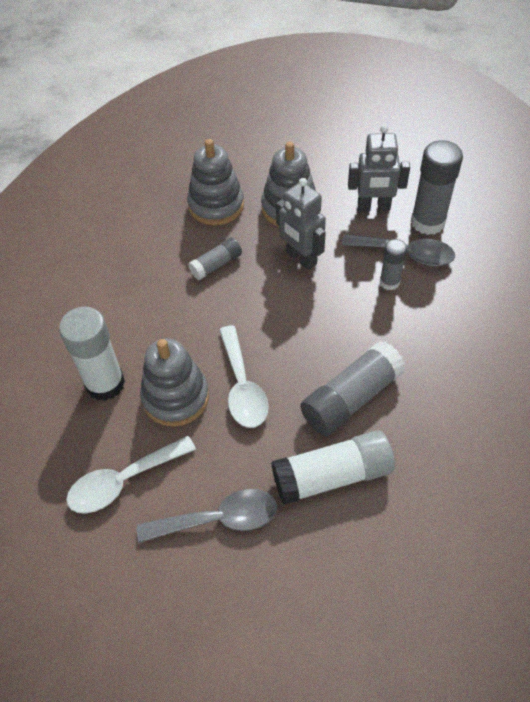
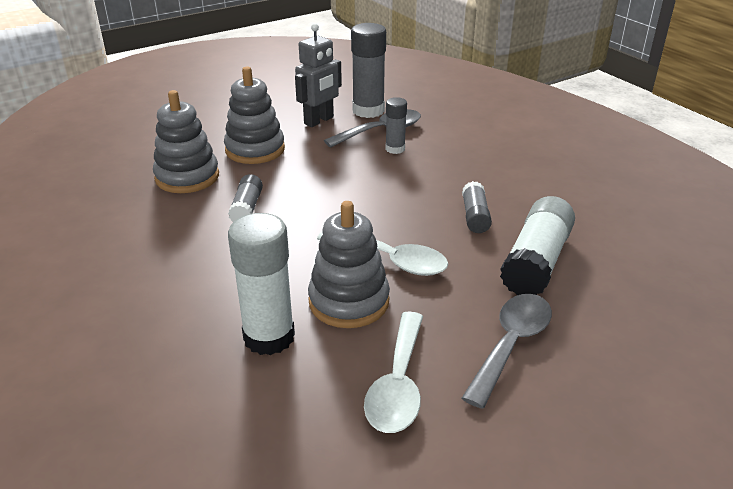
camera: 50 degrees left, 20 degrees down
grey robot [276,178,326,270] -> none
grey glue stick [300,341,406,436] -> grey glue stick [462,181,492,233], size x0.56

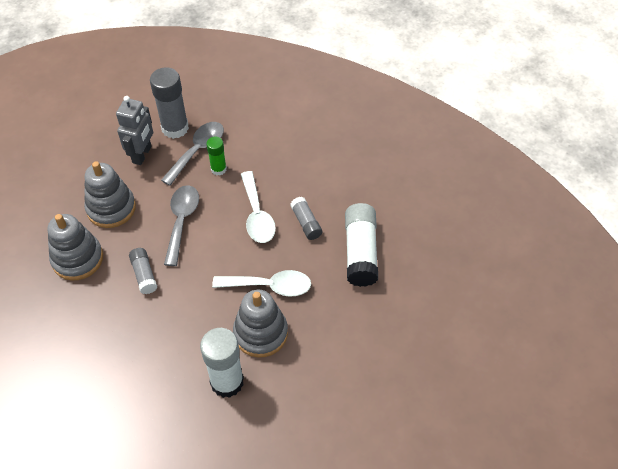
camera: 25 degrees left, 20 degrees up
white spoon [364,311,423,433] -> white spoon moved to [241,171,276,243]
grey glue stick [386,97,407,154] -> green glue stick [206,137,227,175]
grey spoon [462,294,552,409] -> grey spoon moved to [164,185,199,266]

